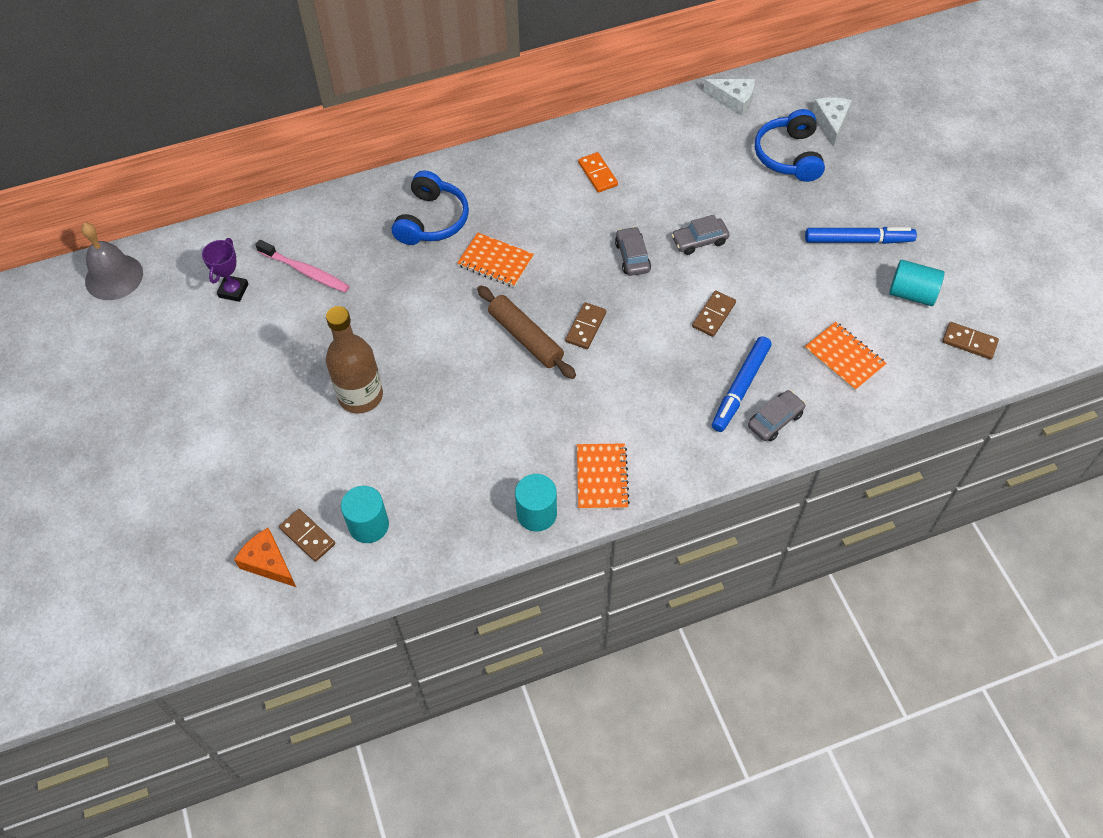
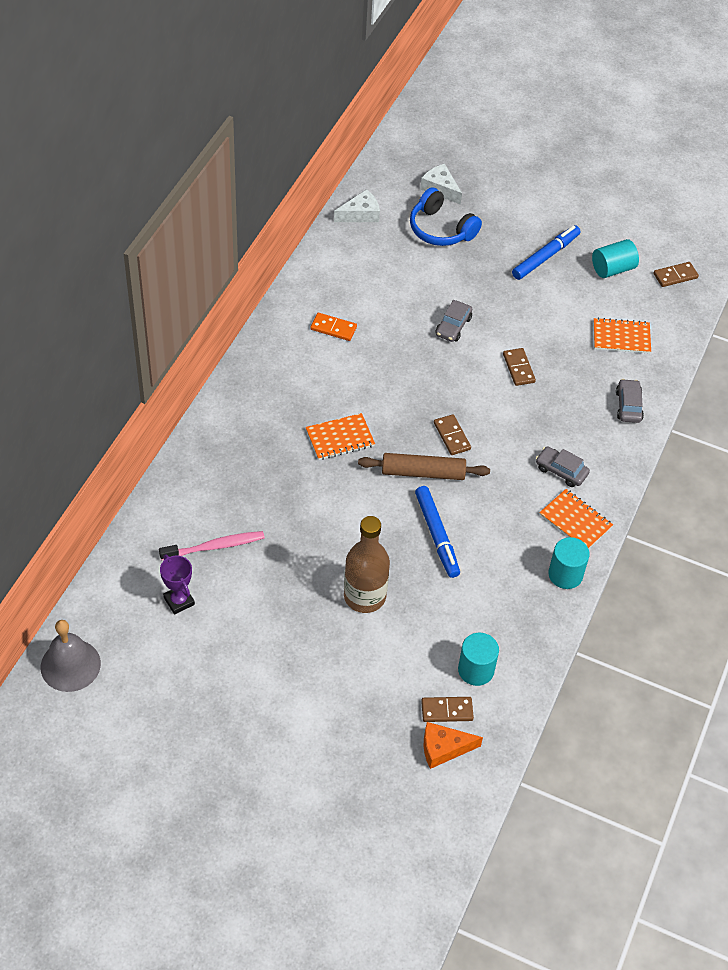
camera: 50 degrees left, 5 degrees down
blue headphones [392,170,469,245] -> none
grey car [615,227,651,276] -> grey car moved to [536,446,590,487]
blue marker [712,336,772,432] -> blue marker moved to [415,486,460,578]

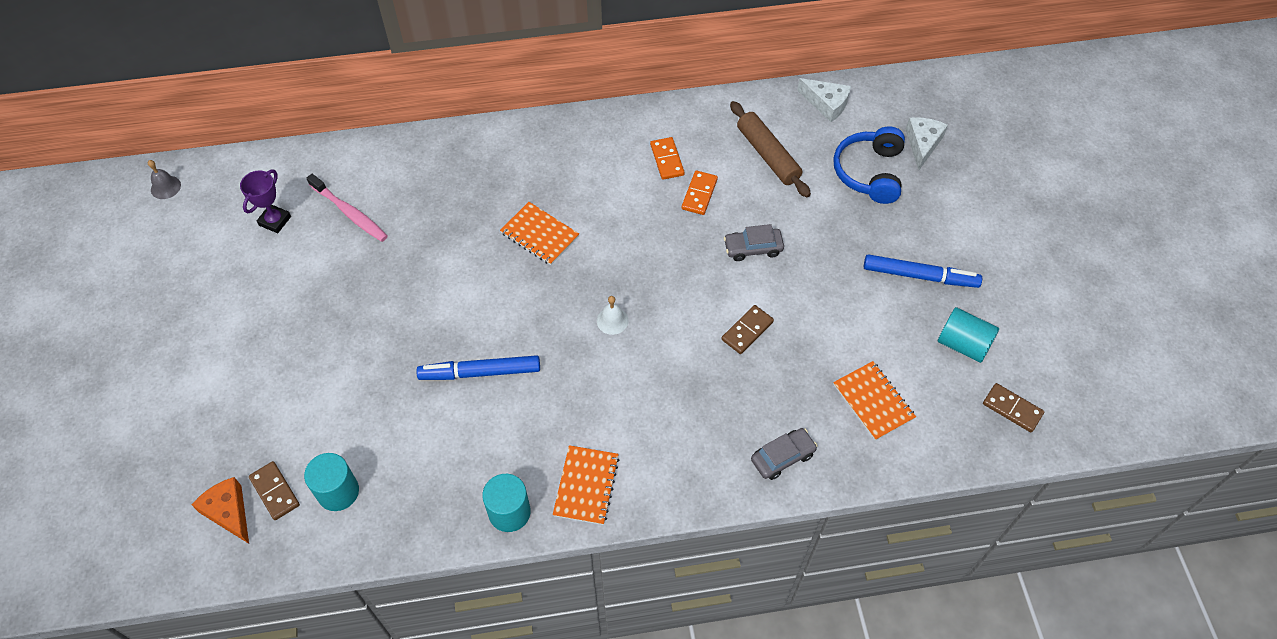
camera: 60 degrees right, 5 degrees up
grey bell [41,620,101,692] -> grey bell [148,160,181,199], size x0.52
brown bottle [344,516,390,613] -> none
brown rolling pin [358,453,490,480] -> brown rolling pin moved to [730,101,811,197]
blue marker [415,486,460,578] -> blue marker turned 45 degrees clockwise [416,355,540,380]
brown domino [434,414,471,455] -> white bell [597,296,628,335]
grey car [536,446,590,487] -> none
none -> orange domino [682,170,718,215]

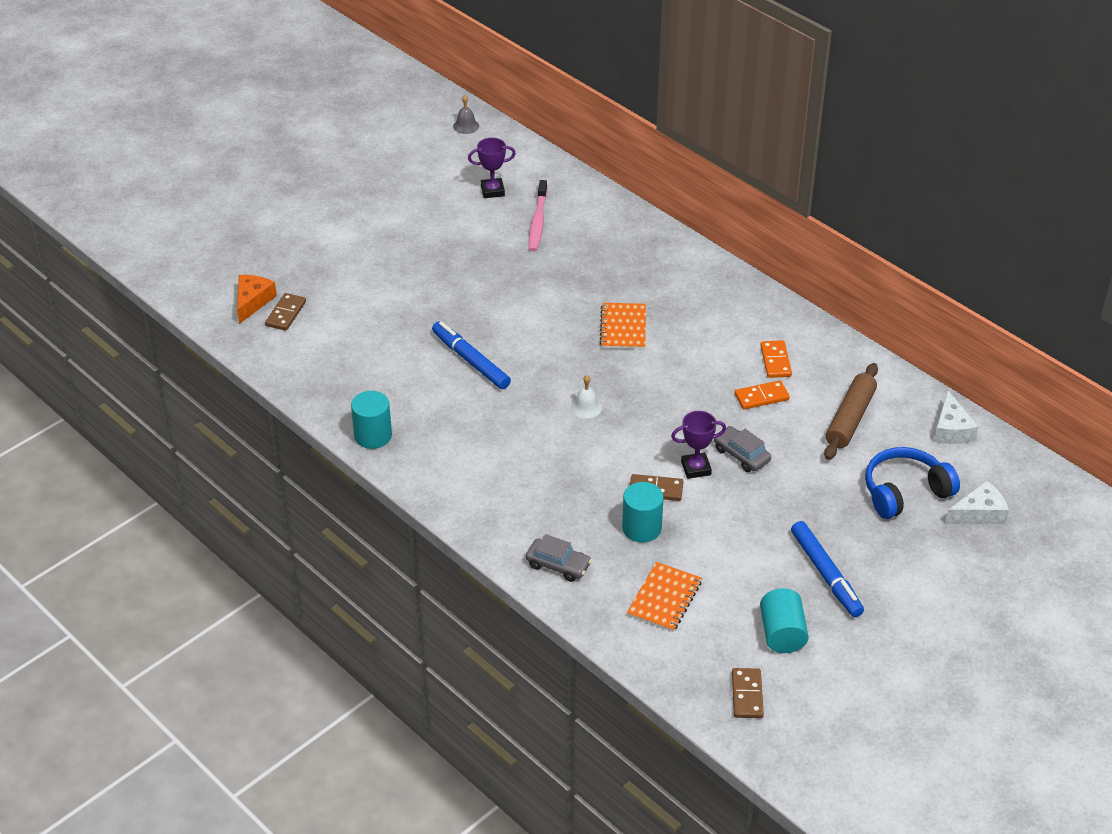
camera: 55 degrees right, 15 degrees down
turquoise cylinder [304,453,359,511] -> turquoise cylinder moved to [622,482,664,543]
orange notebook [553,445,619,525] -> none
orange domino [650,137,685,180] -> orange domino turned 45 degrees counterclockwise [760,340,792,378]
none -> purple trophy [671,411,726,479]

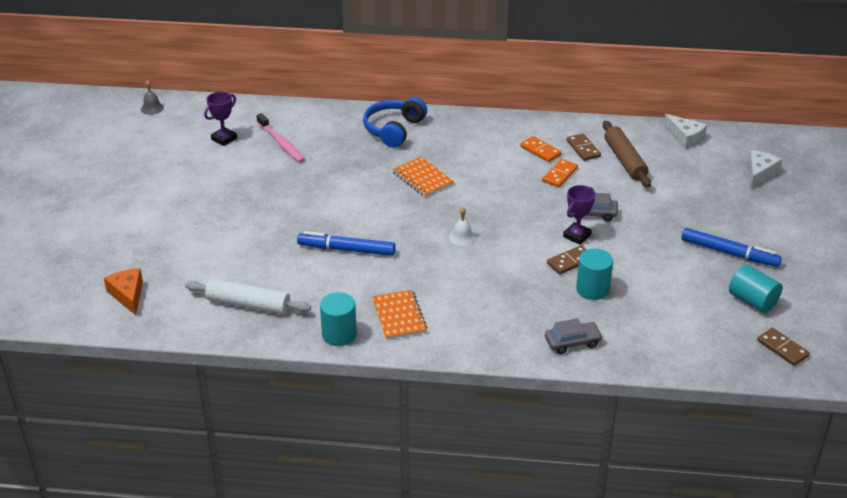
camera: 40 degrees left, 5 degrees down
brown domino [265,293,306,331] -> brown domino moved to [567,133,601,161]
orange notebook [627,562,702,632] -> orange notebook moved to [372,290,428,340]
blue headphones [865,447,960,519] -> blue headphones moved to [363,97,427,148]
none -> white rolling pin [185,279,311,314]

